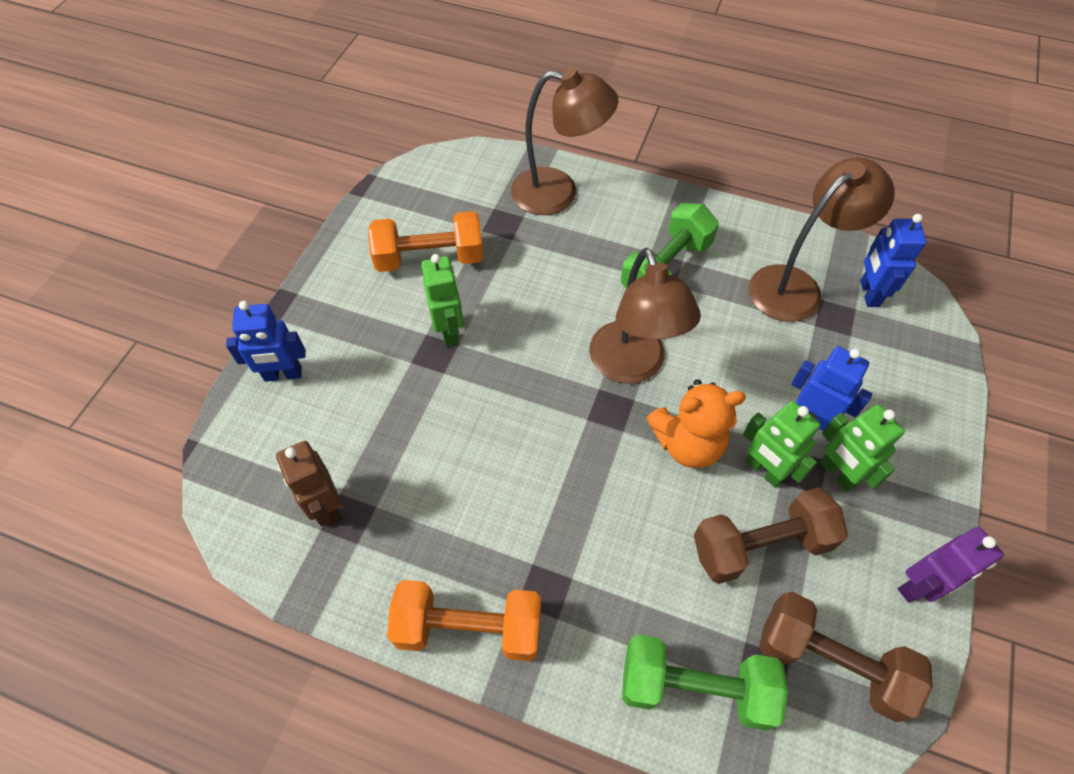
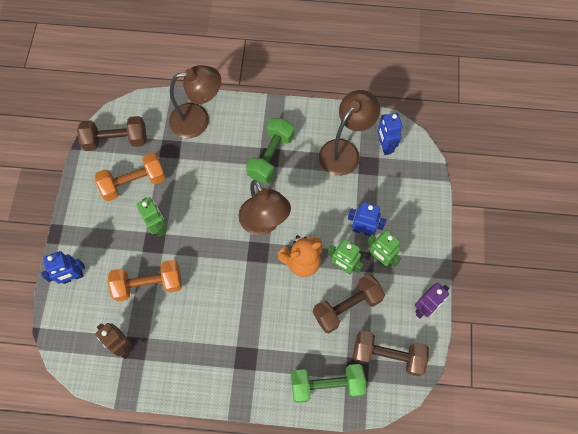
camera: 15 degrees left, 10 degrees up
orange dumbbell [387,580,541,661] -> orange dumbbell moved to [108,260,182,302]
none -> brown dumbbell [77,116,146,151]

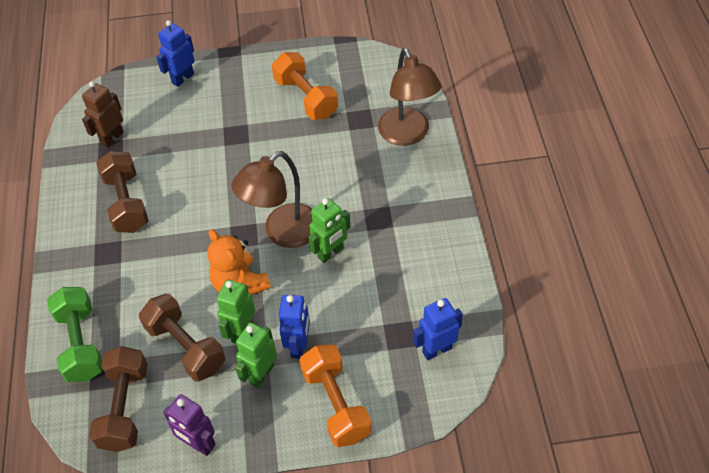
camera: 80 degrees right, 15 degrees down
blue robot [41,251,85,284] -> blue robot turned 75 degrees clockwise [156,20,195,87]
brown dumbbell [77,116,146,151] -> brown dumbbell moved to [96,151,149,233]
orange dumbbell [108,260,182,302] -> orange dumbbell moved to [299,344,372,447]
green robot [136,197,167,237] -> green robot moved to [309,198,350,263]
green dumbbell [246,118,294,184] -> none
brown lamp [319,90,380,176] -> none

